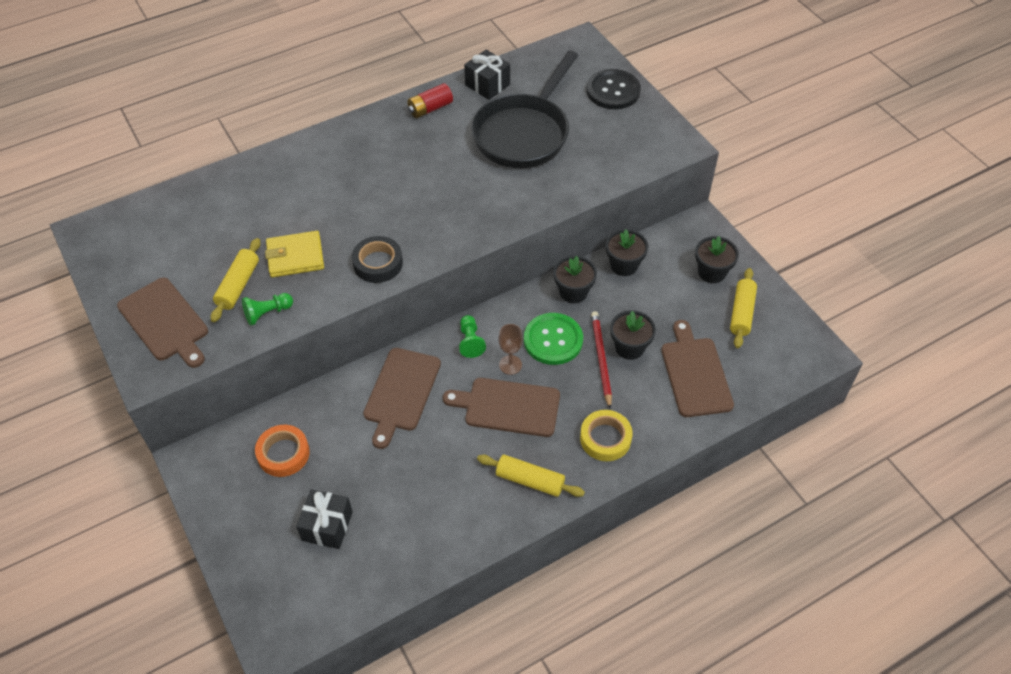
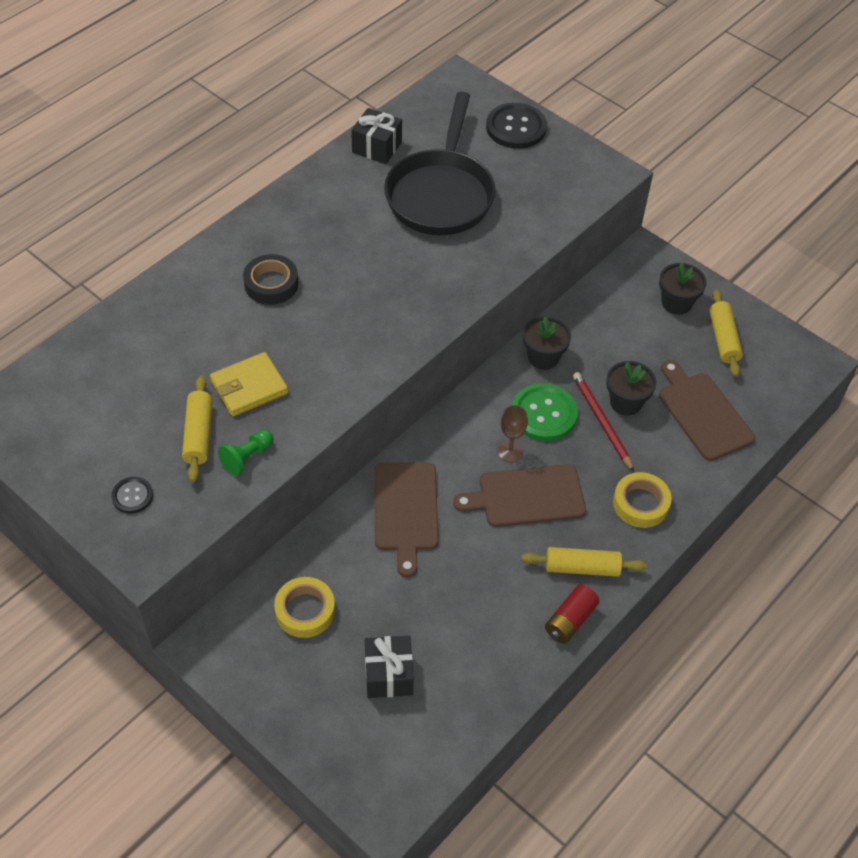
camera: 20 degrees left, 0 degrees up
brown cutting board [117,278,208,368] -> black button [111,477,153,513]
orange tape [255,425,310,477] -> yellow tape [274,577,335,638]
black tape [352,236,403,283] -> black tape moved to [243,254,299,305]
red battery [407,83,453,118] -> red battery moved to [545,584,599,644]
green pawn [459,315,486,358] -> none
black flower pot [606,229,648,276] -> none

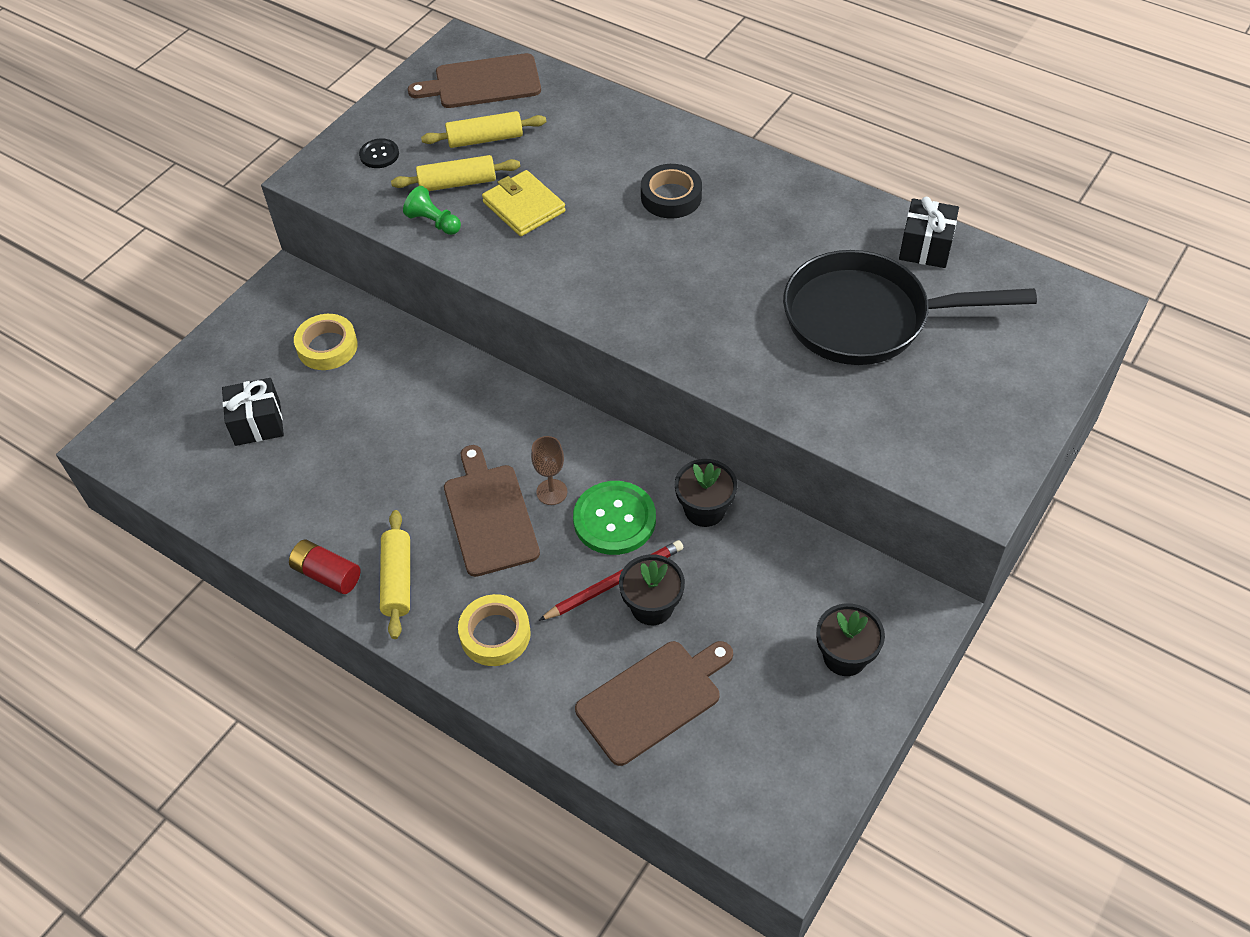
camera: 85 degrees right, 0 degrees up
brown cutting board [374,462,439,577] -> brown cutting board moved to [408,53,541,108]
black button [486,103,547,149] -> none
yellow rolling pin [709,290,743,377] -> yellow rolling pin moved to [421,111,546,148]

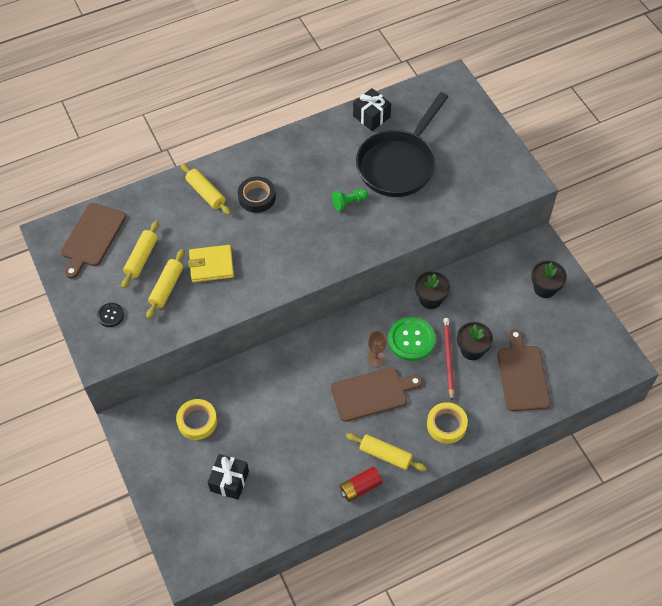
camera: 60 degrees left, 5 degrees up
green pawn [403,186,461,235] -> green pawn moved to [332,189,368,211]
brown cutting board [444,445,540,577] -> brown cutting board turned 150 degrees clockwise [331,367,423,422]
none -> yellow rolling pin [181,163,231,215]

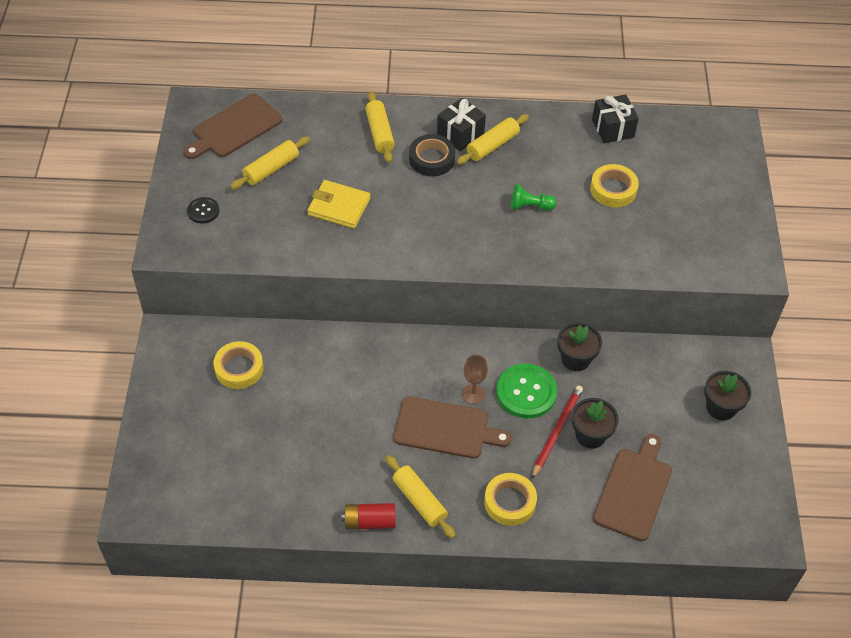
camera: 25 degrees right, 5 degrees down
yellow rolling pin [146,249,185,319] -> yellow rolling pin moved to [457,114,529,165]
black gift [207,454,249,500] -> black gift moved to [437,98,486,151]
black pan [356,92,448,197] -> yellow tape [590,164,639,208]

